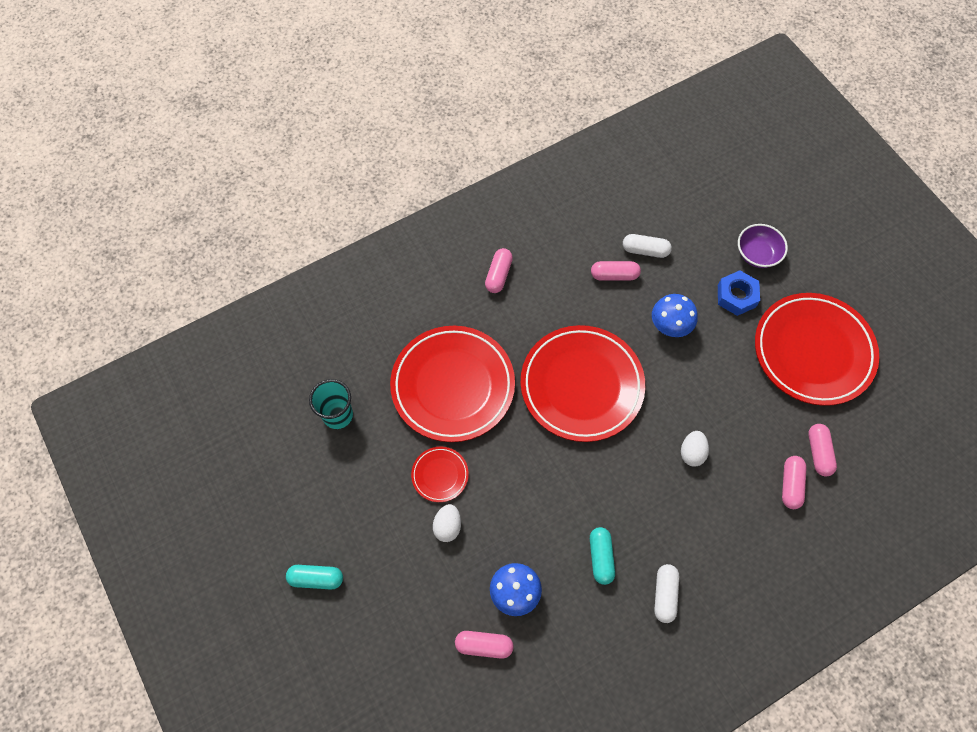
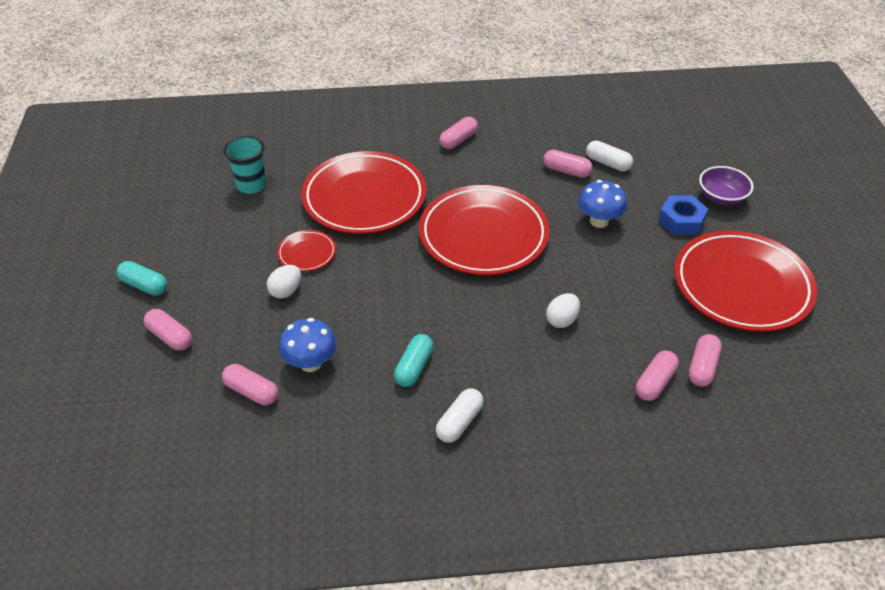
camera: 25 degrees right, 20 degrees down
none -> pink capsule [144,309,192,351]

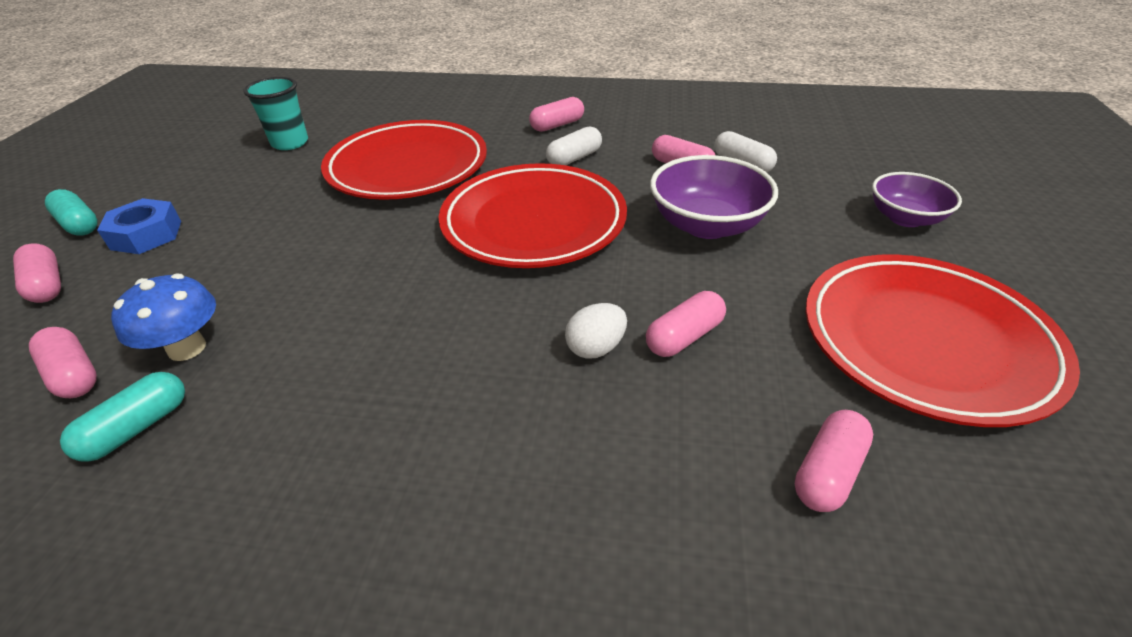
camera: 15 degrees right, 5 degrees down
white egg [267,265,301,299] -> none
red plate [277,230,336,272] -> none
turquoise capsule [394,334,434,387] -> turquoise capsule moved to [60,372,185,462]
white capsule [436,388,484,443] -> white capsule moved to [546,126,602,165]
blue mushroom [578,180,627,228] -> purple bowl [650,155,778,239]
pink capsule [636,351,679,401] -> pink capsule moved to [646,291,726,357]
blue nut [658,195,708,235] -> blue nut moved to [97,198,181,254]

